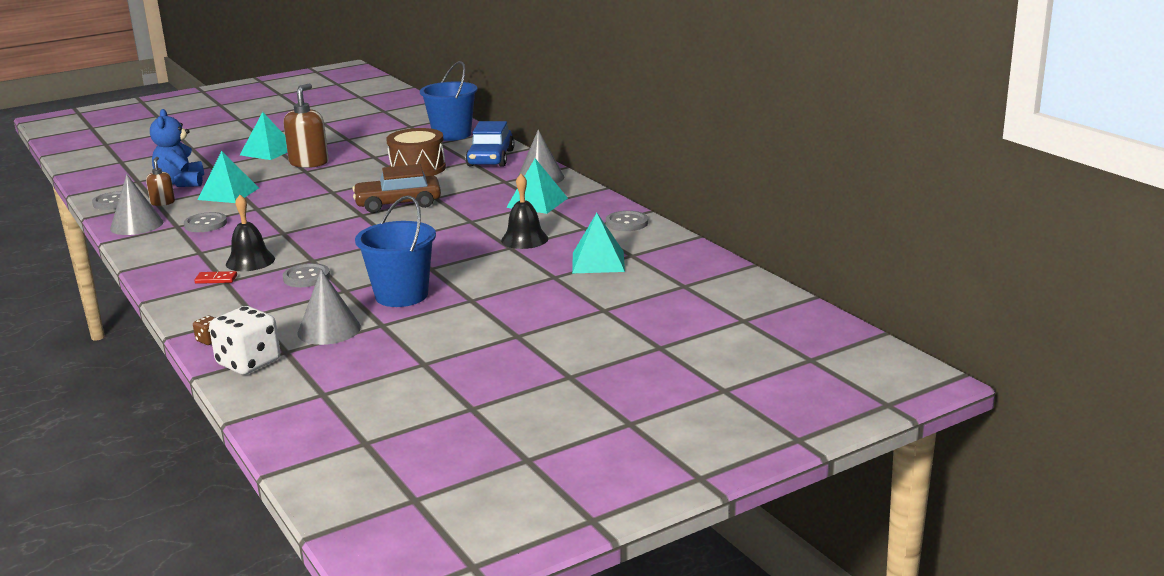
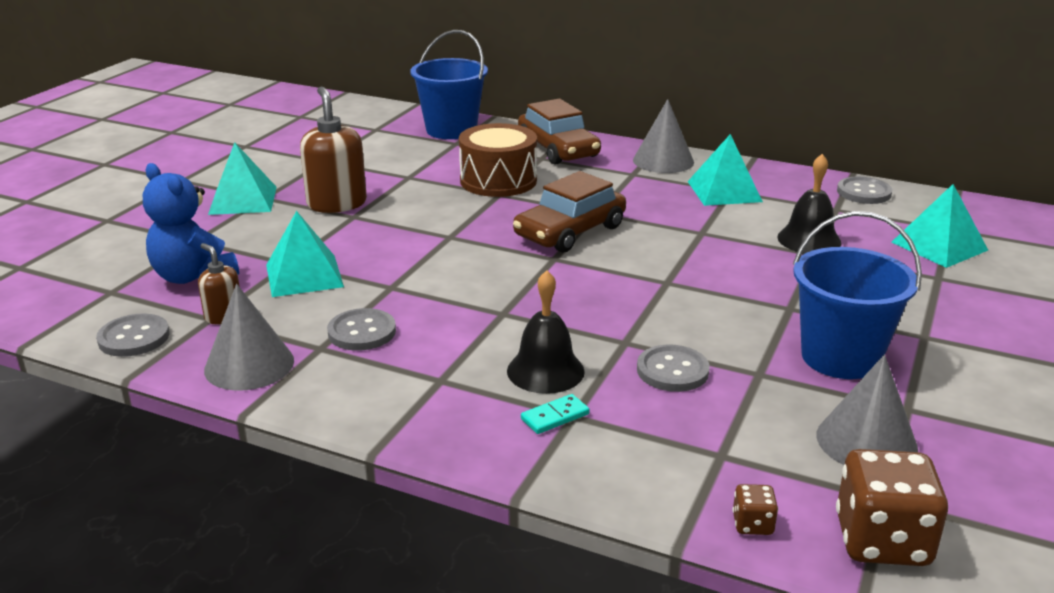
camera: 35 degrees left, 5 degrees up
red domino [194,271,237,284] -> turquoise domino [521,394,590,434]
white dice [209,306,281,375] -> brown dice [836,449,948,566]
blue car [465,121,514,167] -> brown car [518,99,601,165]

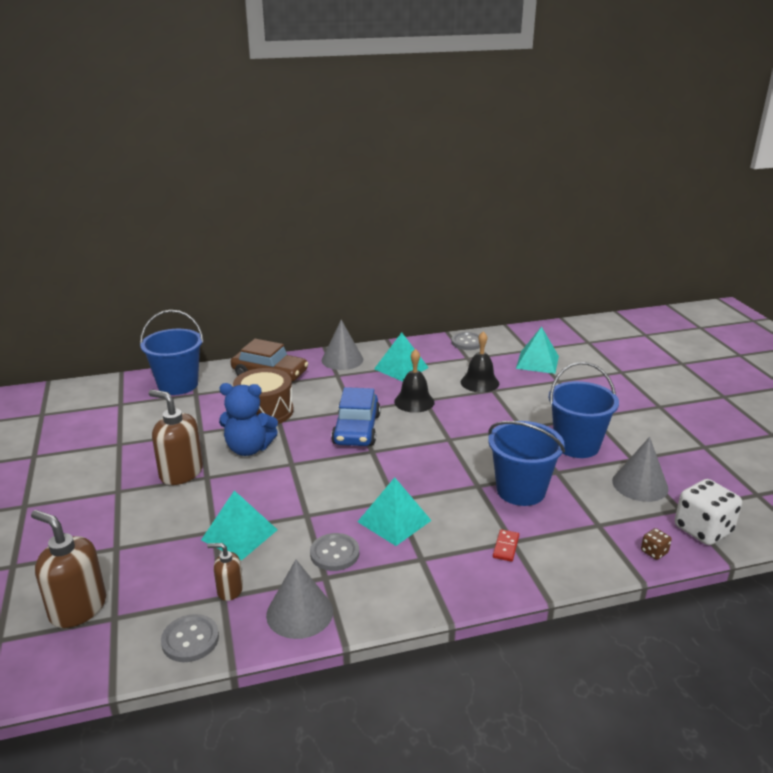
camera: 40 degrees left, 0 degrees up
blue teddy bear [143,163,239,284] -> blue teddy bear moved to [219,383,278,456]
turquoise pyramid [208,142,277,215] -> turquoise pyramid moved to [358,477,432,546]
black bell [507,270,585,394] -> black bell moved to [394,349,435,413]
brown car [513,171,626,253] -> blue car [331,387,381,446]
turquoise domino [521,394,590,434] -> red domino [493,529,519,562]
grey button [637,345,710,392] -> blue bucket [488,421,565,506]
brown dice [836,449,948,566] -> white dice [675,479,742,545]
none -> brown soap dispenser [31,510,106,628]

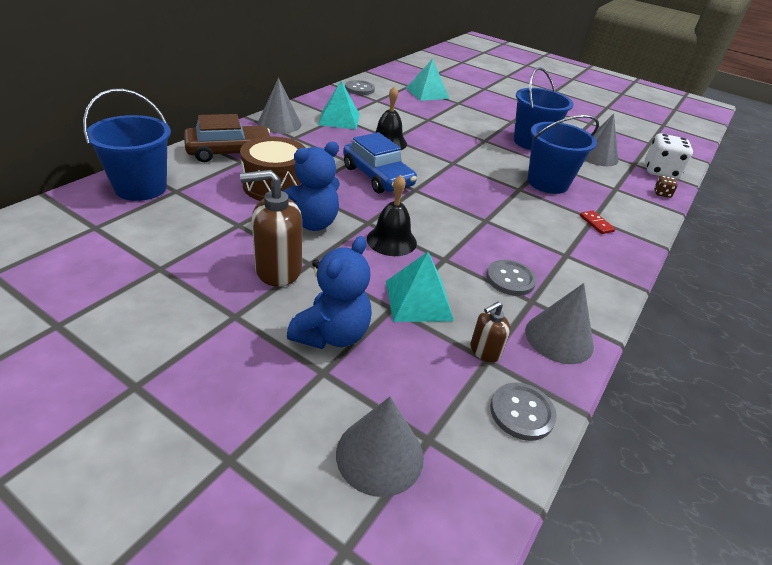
camera: 45 degrees left, 10 degrees up
brown soap dispenser [31,510,106,628] -> grey cone [336,397,424,497]
turquoise pyramid [358,477,432,546] -> none
black bell [461,331,499,393] -> black bell moved to [367,175,417,256]
none -> blue teddy bear [287,236,372,349]

